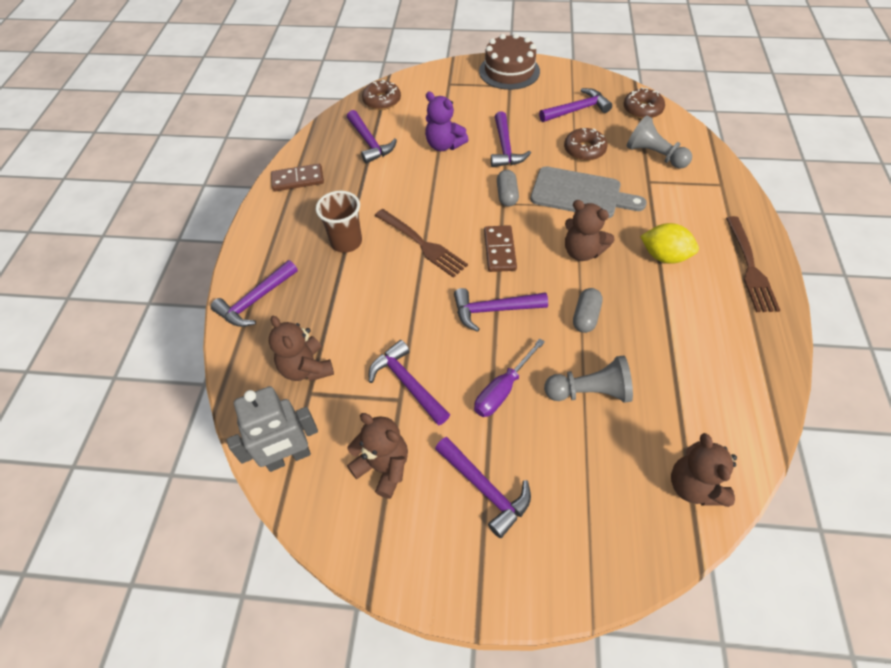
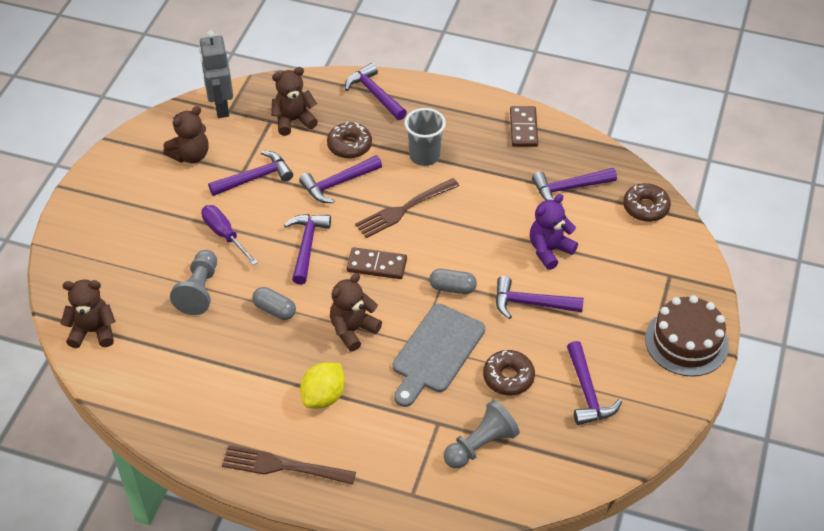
camera: 100 degrees right, 5 degrees down
brown cup [316,191,362,253] -> grey cup [404,108,446,166]
purple hammer [435,437,531,538] -> purple hammer moved to [299,155,382,203]
brown donut [624,87,665,119] -> brown donut moved to [327,122,372,159]

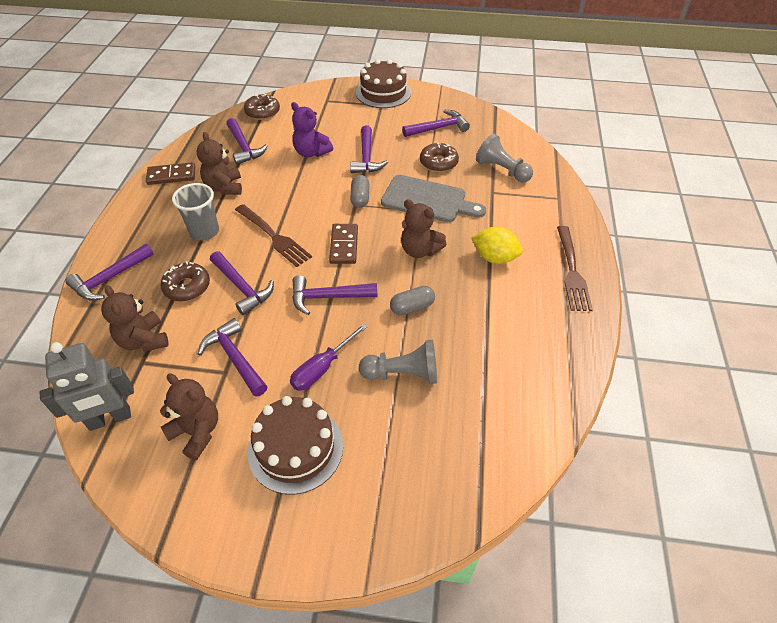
camera: 100 degrees left, 0 degrees up
brown teddy bear [61,280,116,348] -> brown teddy bear moved to [197,132,242,195]
grey capsule [252,287,296,320] -> grey capsule turned 45 degrees clockwise [390,286,435,315]
none -> brown cake [248,396,343,495]

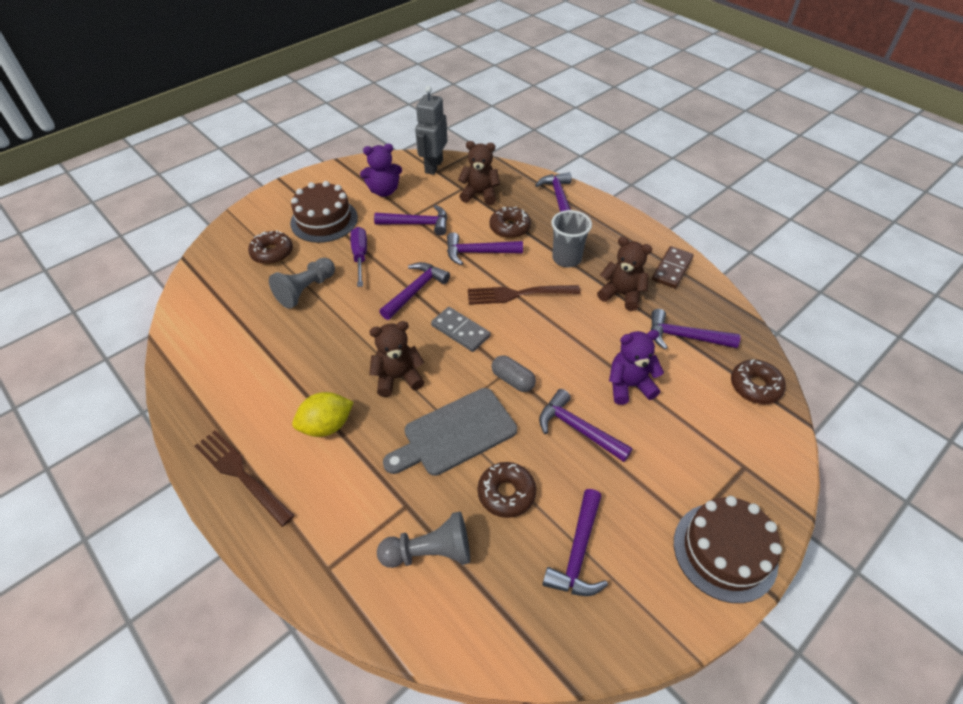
camera: 130 degrees right, 0 degrees up
brown teddy bear [160,373,218,460] -> purple teddy bear [360,144,402,197]
brown domino [329,224,358,264] -> grey domino [431,307,490,352]
grey capsule [390,286,435,315] -> none
none -> brown donut [248,230,293,264]

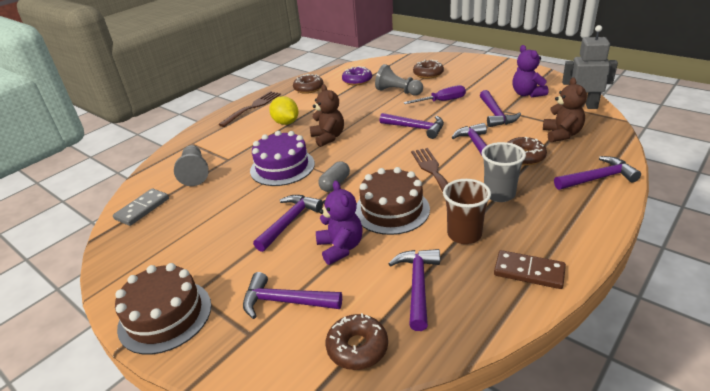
camera: 85 degrees right, 15 degrees down
brown cake [290,181,358,243] -> brown cake moved to [355,167,430,235]
grey cutting board [383,388,517,476] -> purple cake [250,131,315,186]
grey domino [431,307,490,352] -> grey domino moved to [113,188,169,226]
brown donut [478,462,536,518] -> brown donut moved to [293,74,324,94]
purple hammer [542,489,608,596] -> purple hammer moved to [243,272,342,319]
brown teddy bear [597,237,652,311] -> brown cup [443,179,491,244]
none -> purple donut [342,66,372,85]

